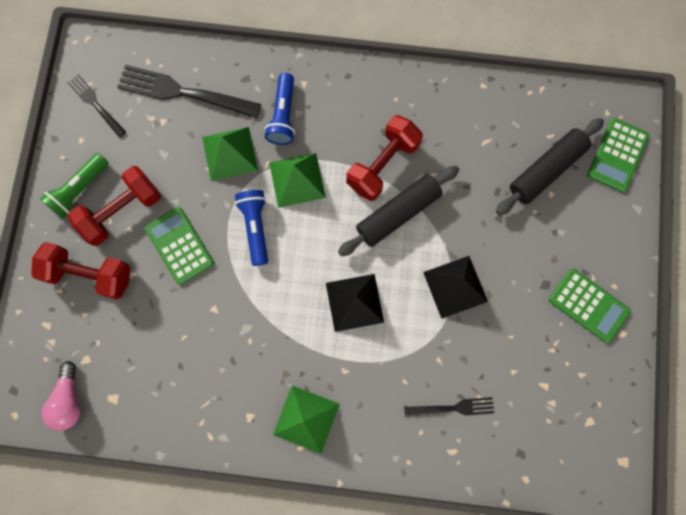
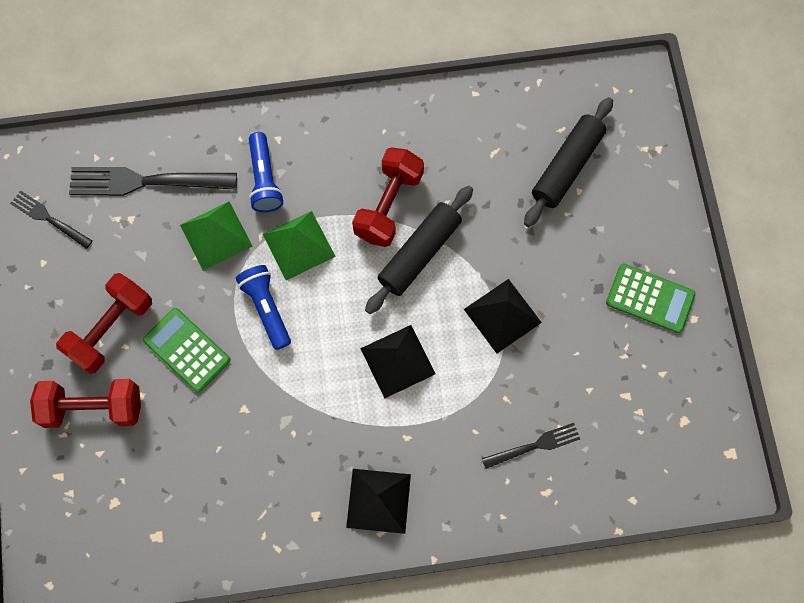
camera: 15 degrees left, 5 degrees down
green flashlight [40,153,109,219] -> none
pink light bulb [42,361,81,431] -> none
green pyramid [273,386,340,454] -> black pyramid [346,469,411,534]
green calculator [587,118,649,192] -> none

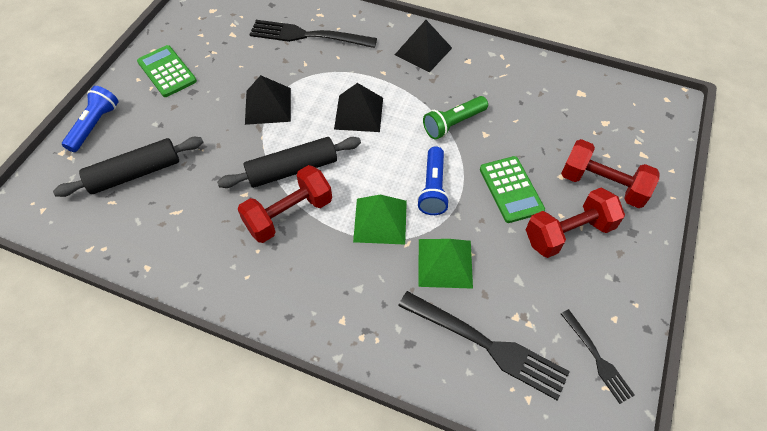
camera: 150 degrees left, 15 degrees down
blue flashlight [249,132,284,212] -> blue flashlight moved to [62,86,119,152]
black fork [482,423,580,469] -> black fork [249,20,377,48], size x1.78
none -> green flashlight [423,96,488,140]

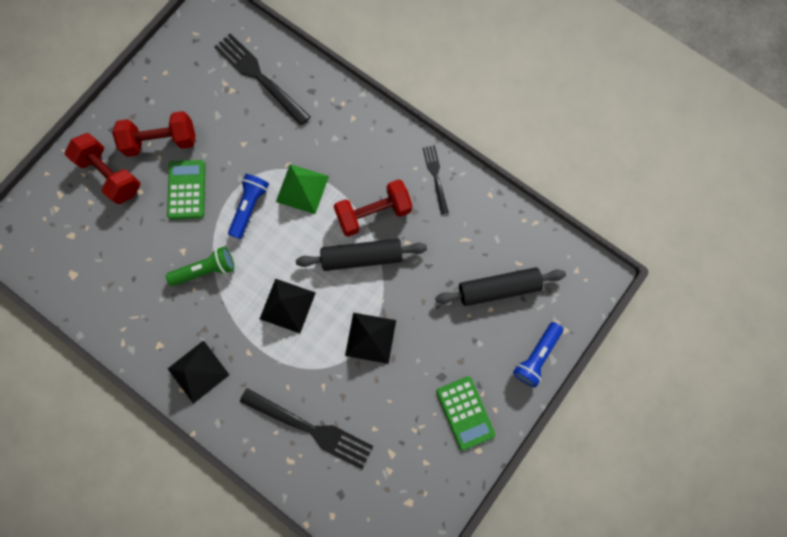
camera: 165 degrees left, 20 degrees up
green pyramid [418,239,473,289] -> none
black fork [561,309,635,404] -> black fork moved to [423,145,449,214]

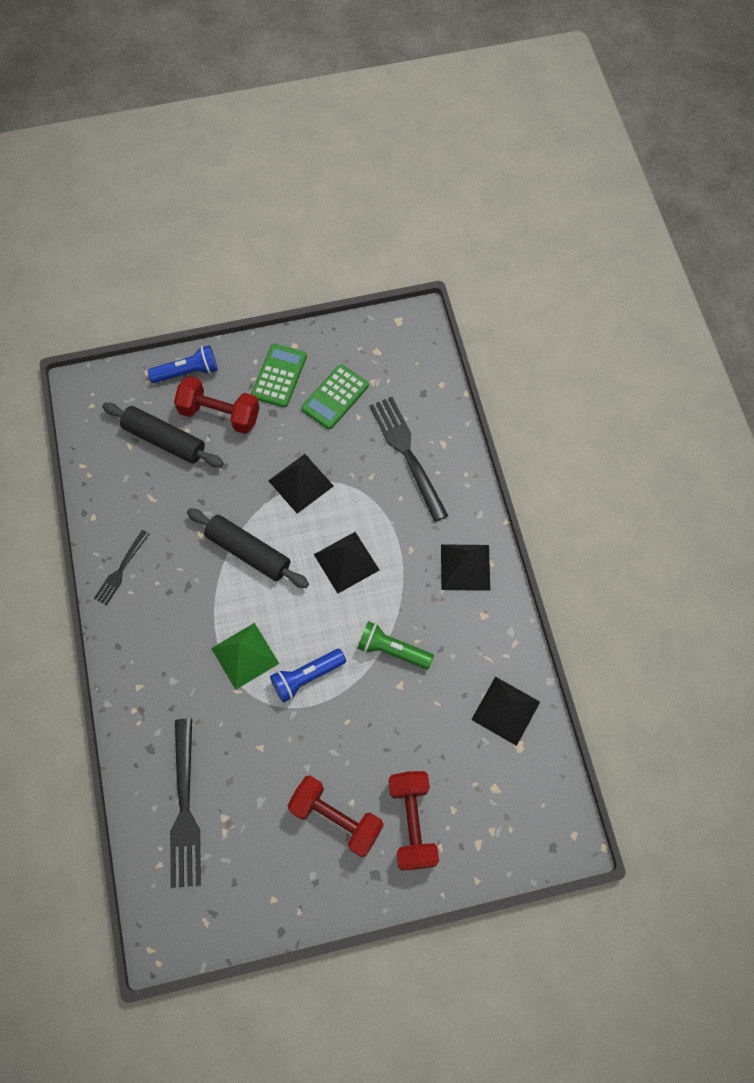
camera: 140 degrees left, 10 degrees down
green calculator [167,160,205,220] -> green calculator moved to [301,364,369,430]
red dumbbell [334,179,412,237] -> red dumbbell moved to [174,376,260,434]
none -> black pyramid [471,677,540,746]

